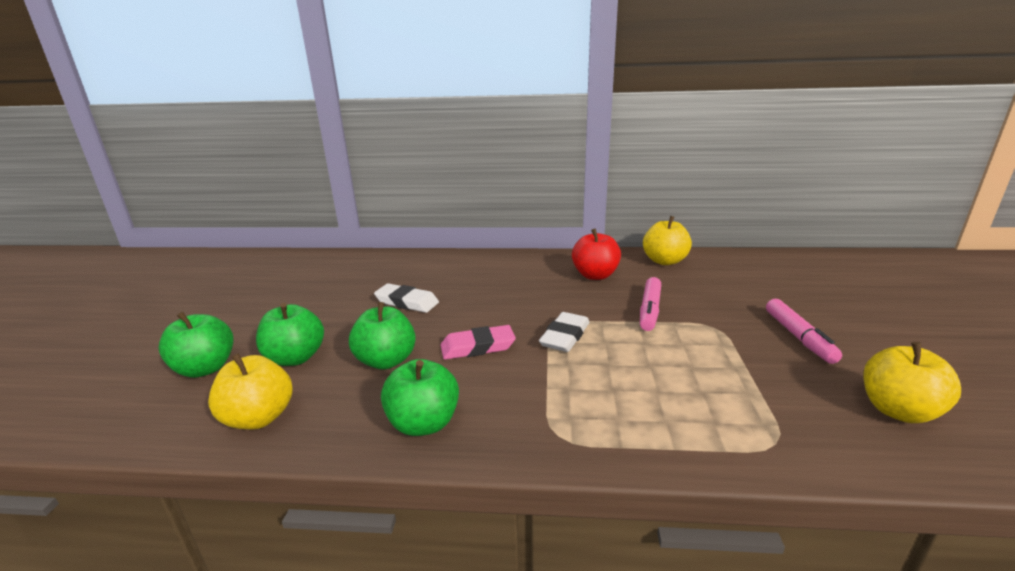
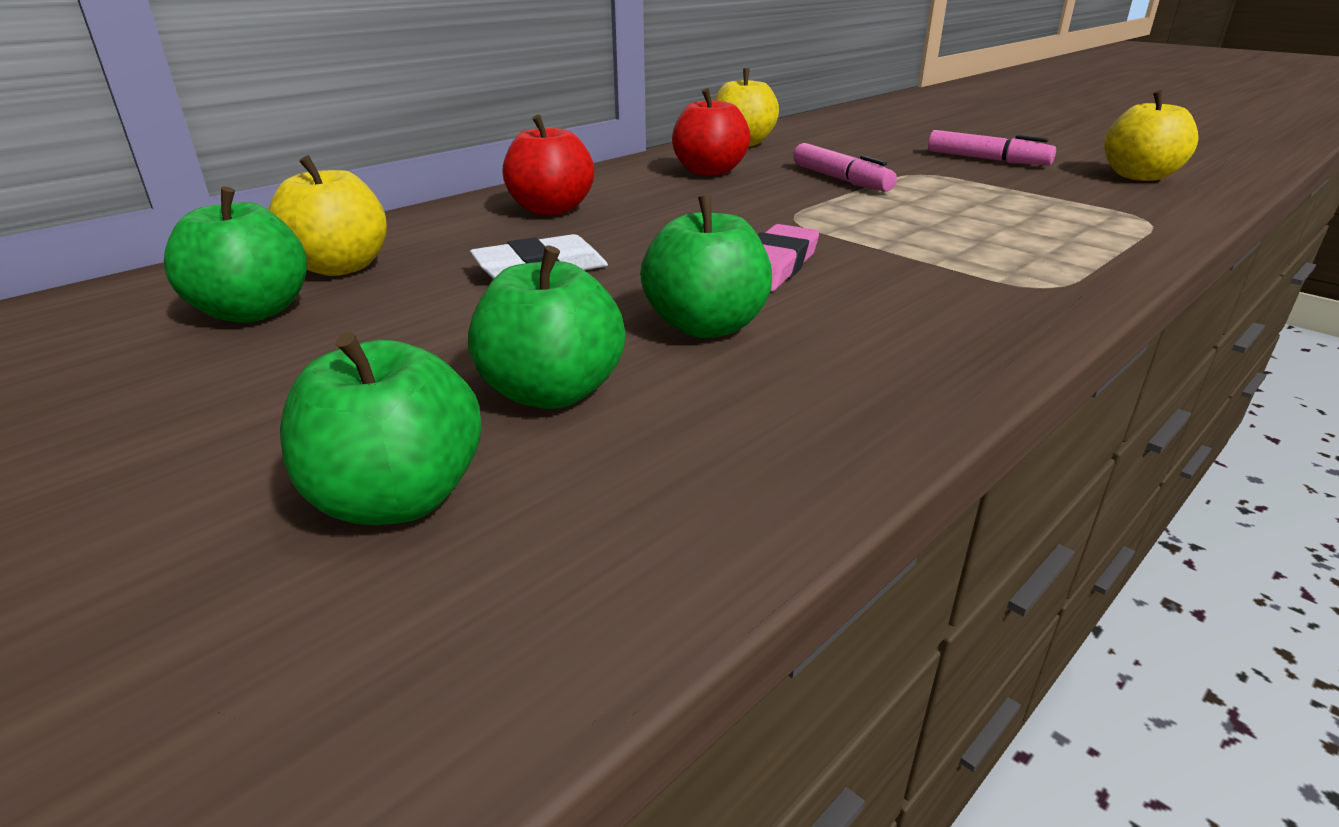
camera: 50 degrees left, 5 degrees up
yellow apple [208,353,293,429] -> yellow apple moved to [268,155,387,276]
green apple [381,359,459,436] -> green apple moved to [164,186,307,323]
white eraser [539,312,590,352] -> none
none -> red apple [502,115,594,216]

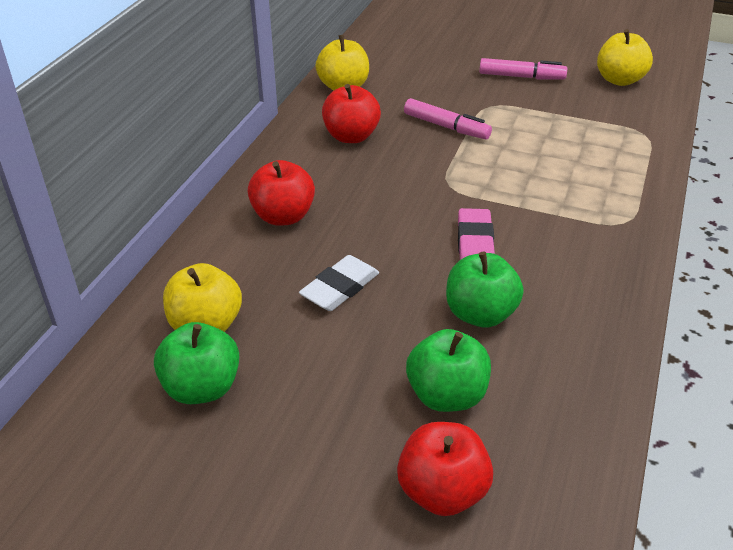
camera: 25 degrees left, 10 degrees up
green apple [280,332,482,525] -> red apple [397,422,493,516]

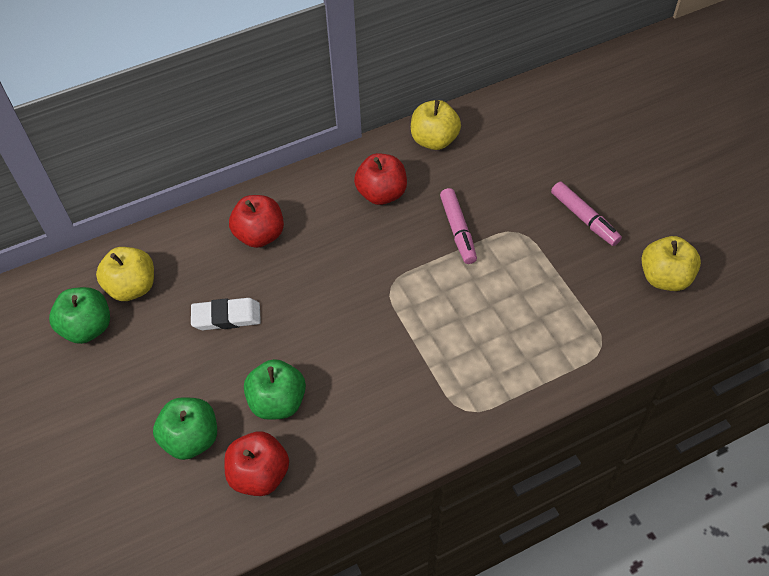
camera: 45 degrees right, 15 degrees up
red apple [397,422,493,516] -> red apple moved to [224,432,289,496]
pink eraser [458,208,495,260] -> none

